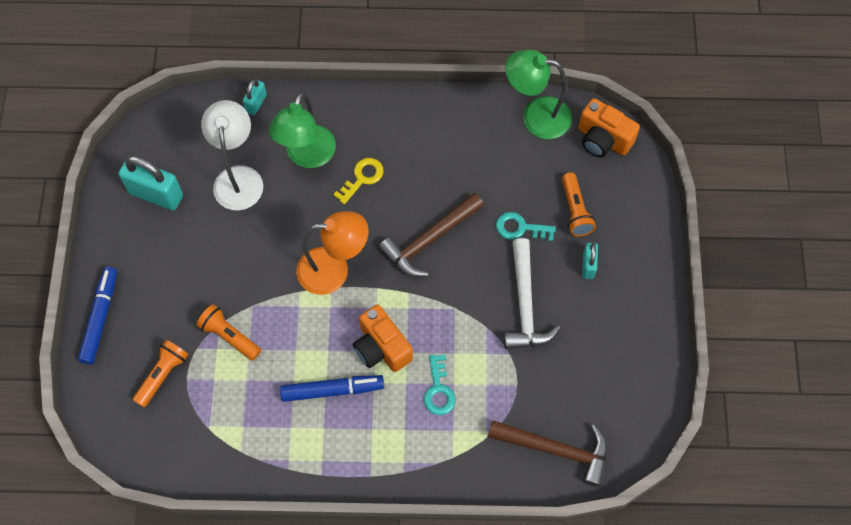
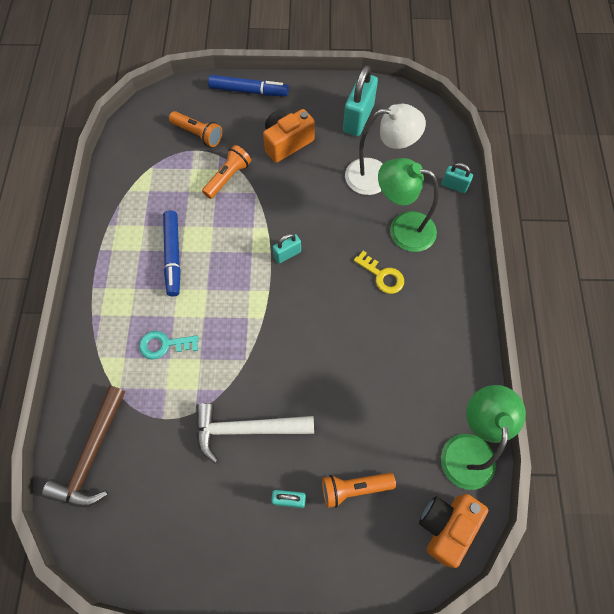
camera: 90 degrees right, 0 degrees up
orange lamp [296,211,369,295] -> turquoise padlock [273,233,301,263]
orange camera [353,305,413,372] -> orange camera moved to [263,109,315,163]
brown hammer [378,193,484,277] -> none
turquoise key [496,212,556,241] -> none

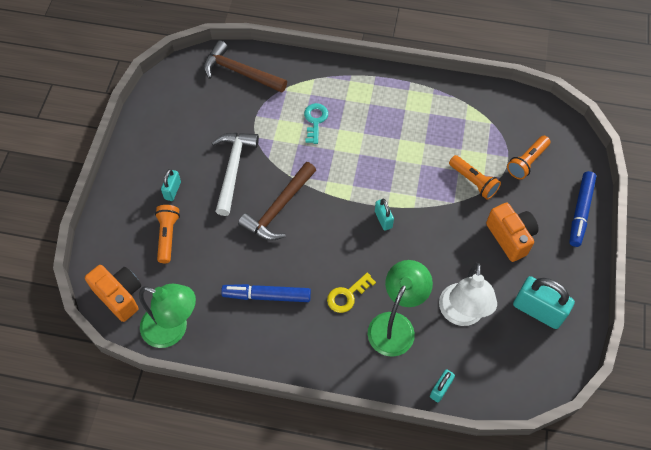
camera: 100 degrees right, 5 degrees down
blue marker [163,210,181,296] -> blue marker moved to [221,284,311,302]
none -> brown hammer [238,162,316,241]

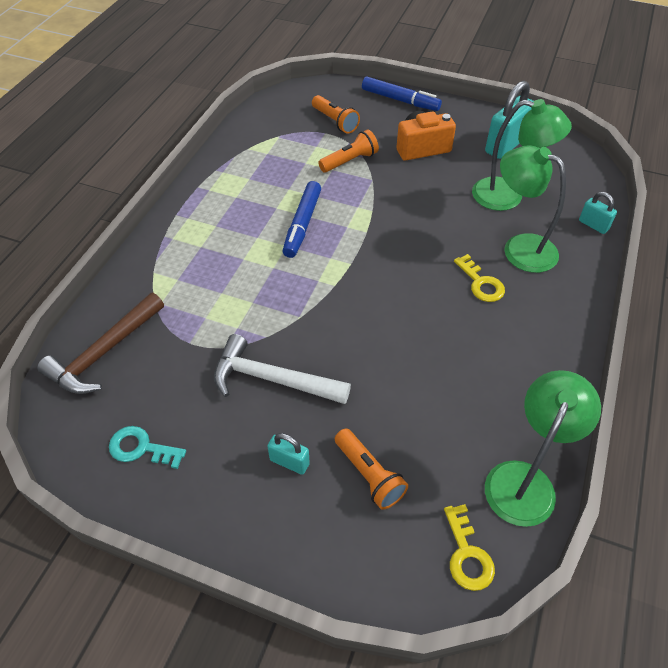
camera: 80 degrees left, 10 degrees down
orange camera [85,265,141,322] -> yellow key [444,504,495,591]
orange flashlight [155,205,180,263] -> orange flashlight turned 135 degrees counterclockwise [335,428,408,510]
blue marker [221,284,311,302] -> blue marker moved to [283,181,321,258]
brown hammer [238,162,316,241] -> none
turquoise key [304,103,328,144] -> turquoise key moved to [109,426,186,469]
turquoise padlock [375,199,394,231] -> none
white lamp [439,263,497,326] -> green lamp [472,99,572,211]

